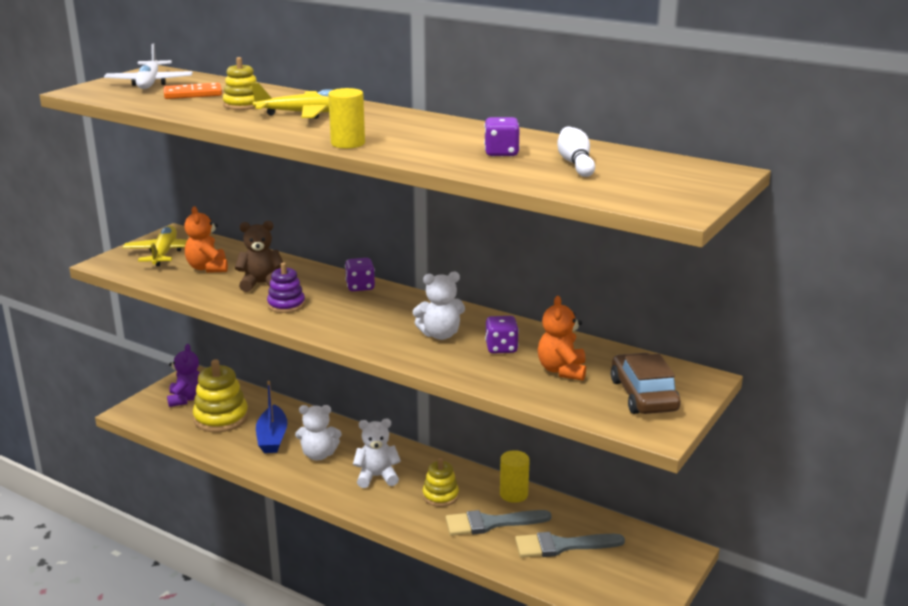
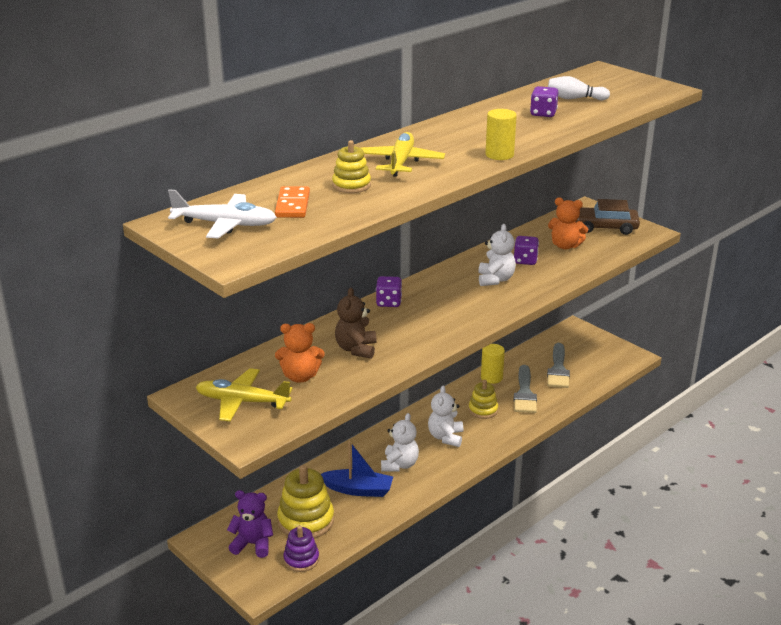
camera: 75 degrees left, 5 degrees up
purple stacking toy [267,263,305,313] -> purple stacking toy moved to [283,526,319,572]

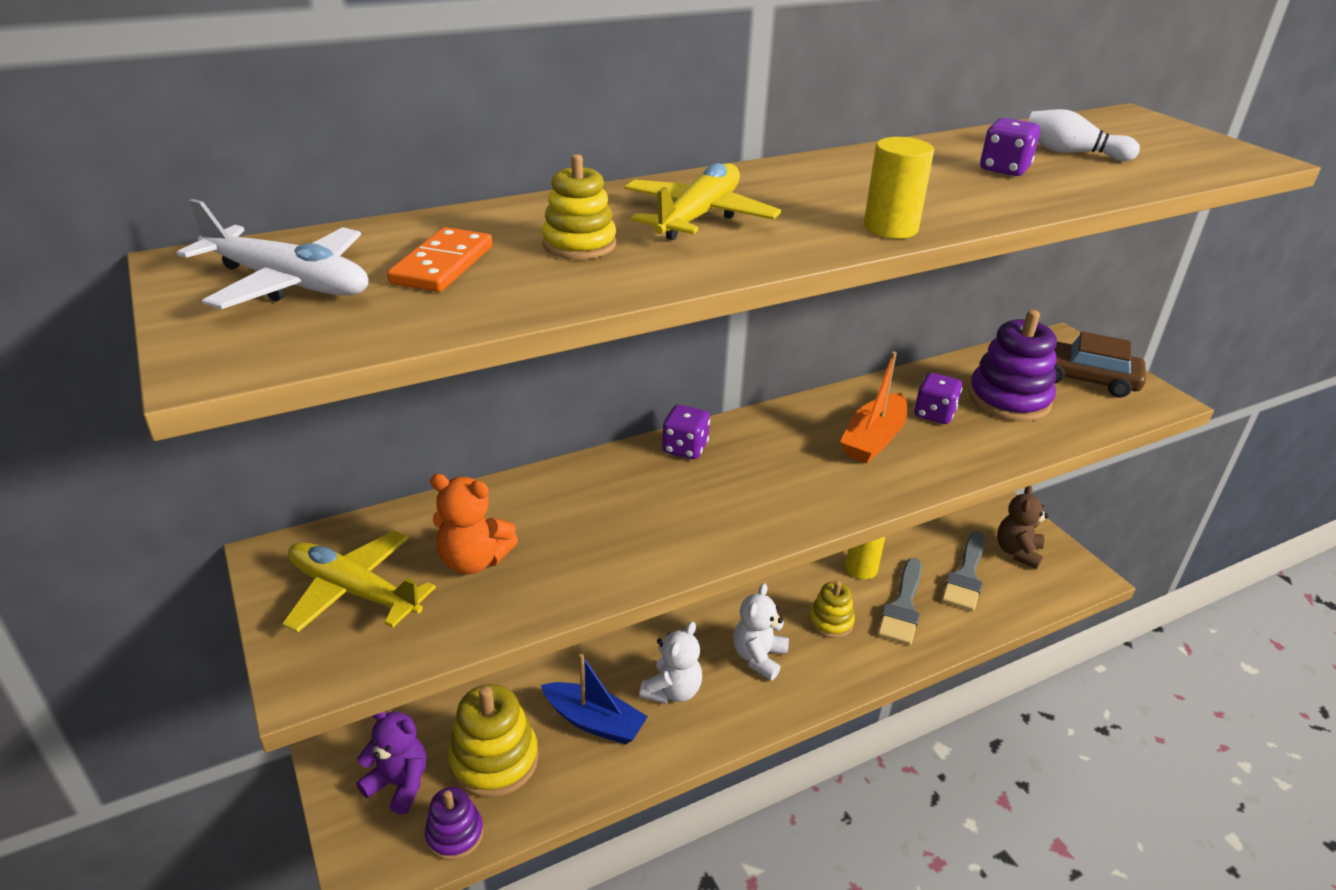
camera: 15 degrees right, 5 degrees up
brown teddy bear [335,288,377,359] -> brown teddy bear moved to [997,486,1049,569]
white teddy bear [478,224,516,286] -> orange boat [840,352,907,464]
orange teddy bear [548,197,588,249] -> purple stacking toy [968,310,1057,422]

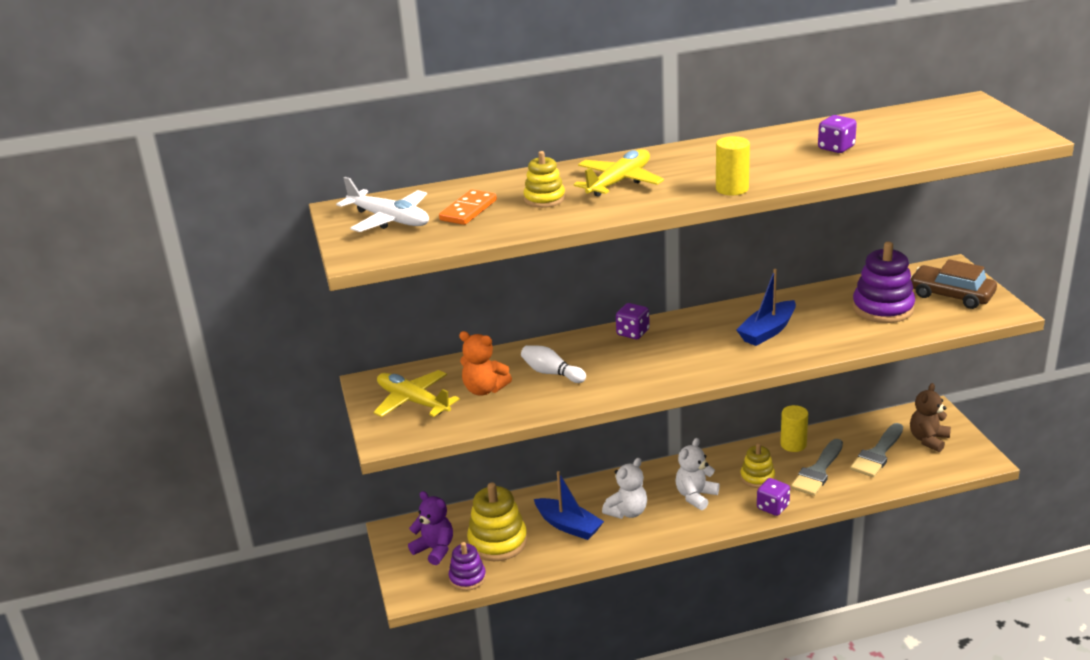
camera: 15 degrees right, 5 degrees down
orange boat [840,352,907,464] -> blue boat [736,269,796,346]
purple dice [914,373,962,424] -> purple dice moved to [757,478,790,516]
white bowling pin [1028,109,1140,161] -> white bowling pin moved to [521,345,586,383]

